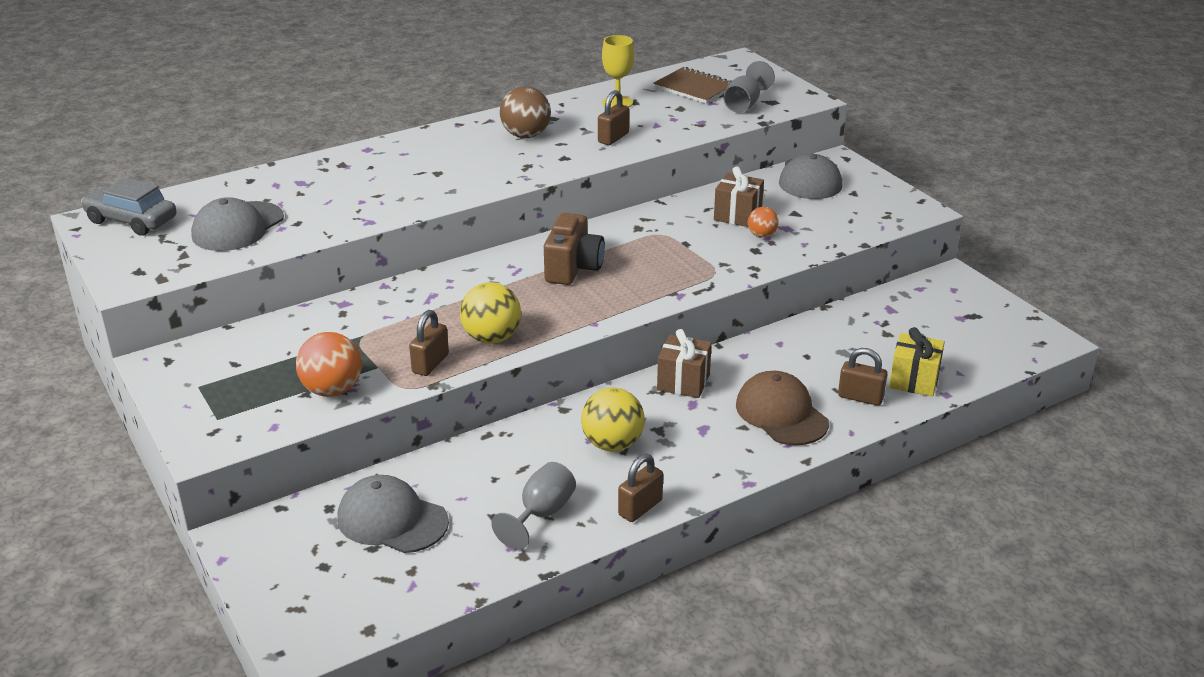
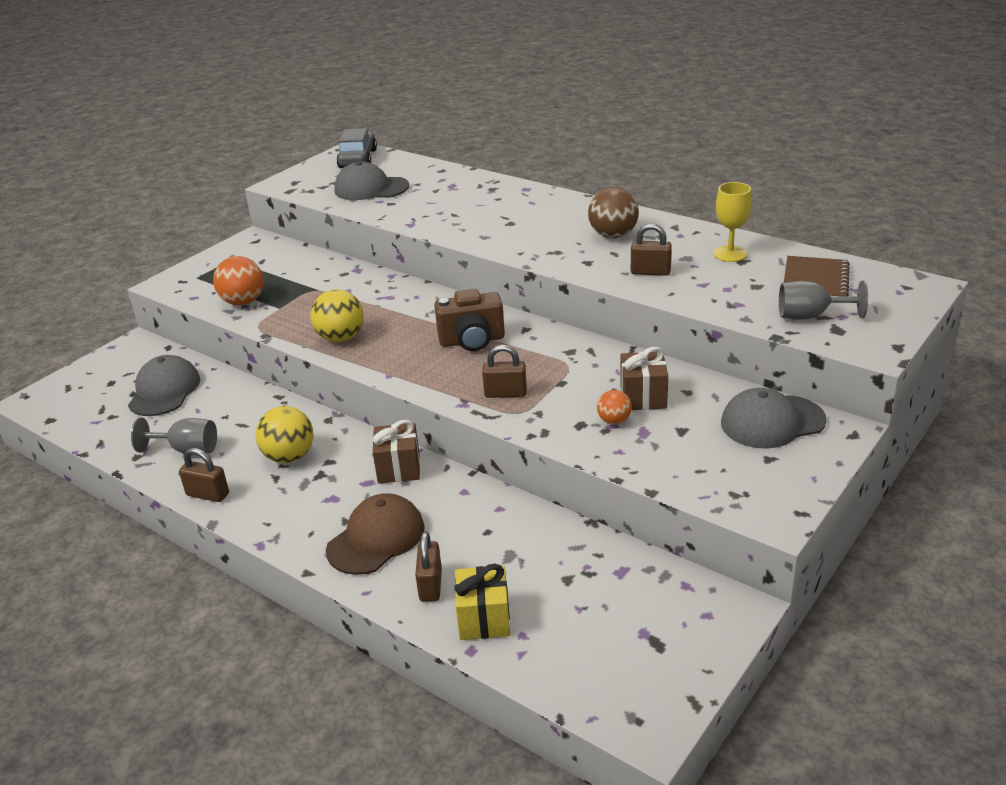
camera: 70 degrees right, 0 degrees up
brown padlock [409,310,449,376] -> brown padlock moved to [482,345,527,398]

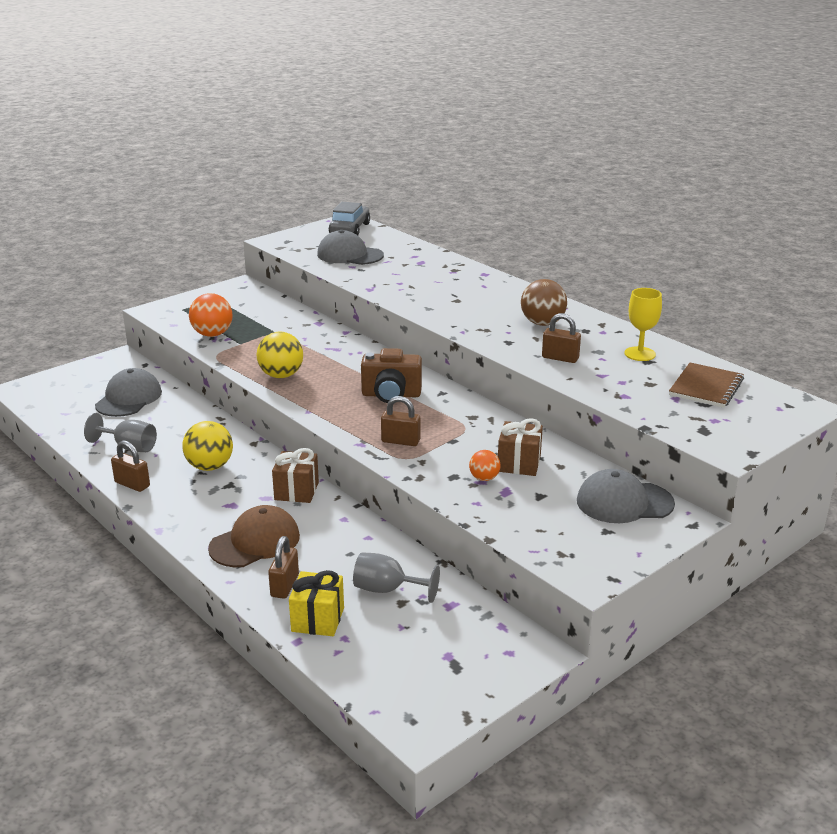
camera: 10 degrees right, 5 degrees down
grey goblet [779,281,868,319] -> grey goblet moved to [353,552,440,603]

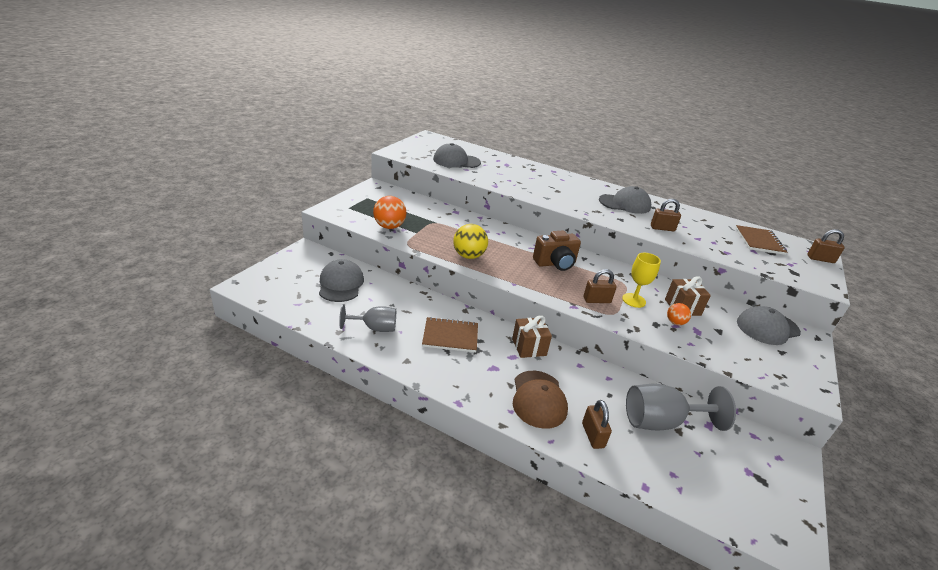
camera: 25 degrees left, 5 degrees up
brown padlock [111,441,150,492] -> brown padlock moved to [807,229,845,263]
yellow ball [182,421,233,471] -> brown notebook [422,317,478,352]
brown cap [208,505,300,567] -> brown cap turned 150 degrees clockwise [513,371,568,429]
yellow gift [289,570,344,636] -> none
grey car [329,202,370,235] -> none
grey goblet [353,552,440,603] -> grey goblet [626,384,736,431], size x1.54
brown ball [521,279,567,326] -> grey cap [599,186,651,214]
yellow goblet [625,288,662,361] -> yellow goblet moved to [622,253,661,308]

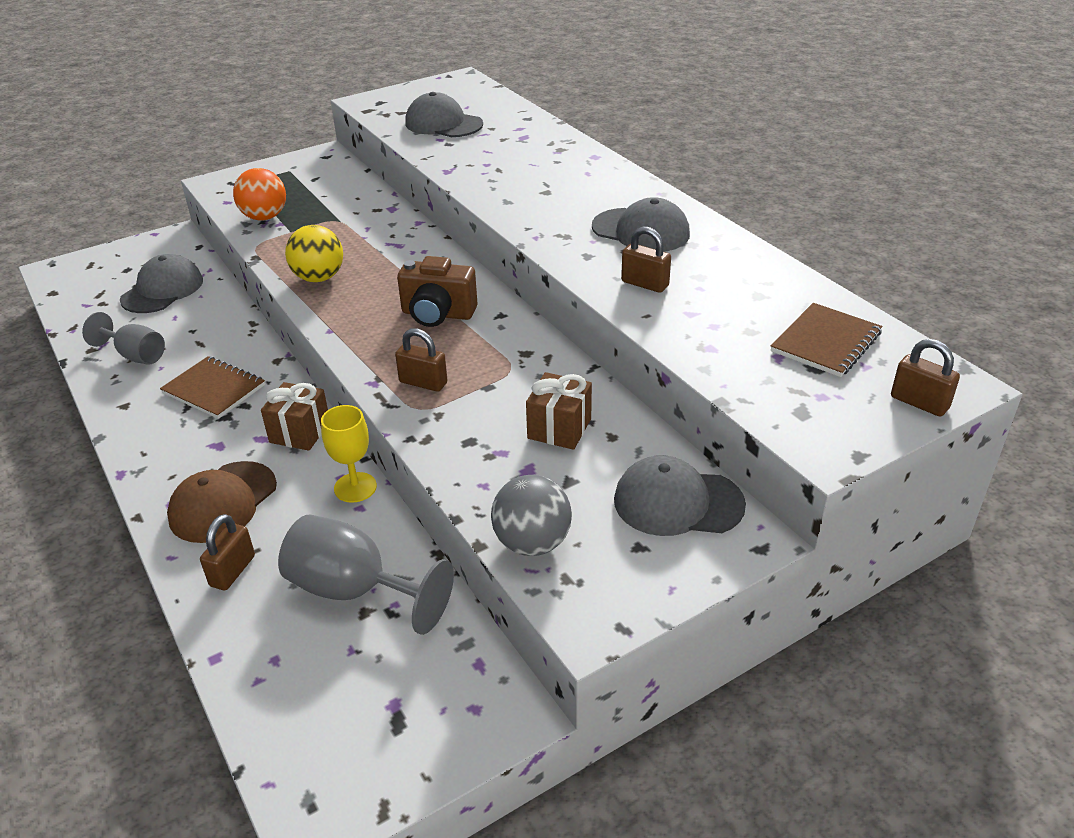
camera: 35 degrees right, 5 degrees up
yellow goblet [622,253,661,308] -> yellow goblet moved to [321,405,377,503]
orange ball [667,303,691,325] -> none
none -> grey ball [491,475,572,556]

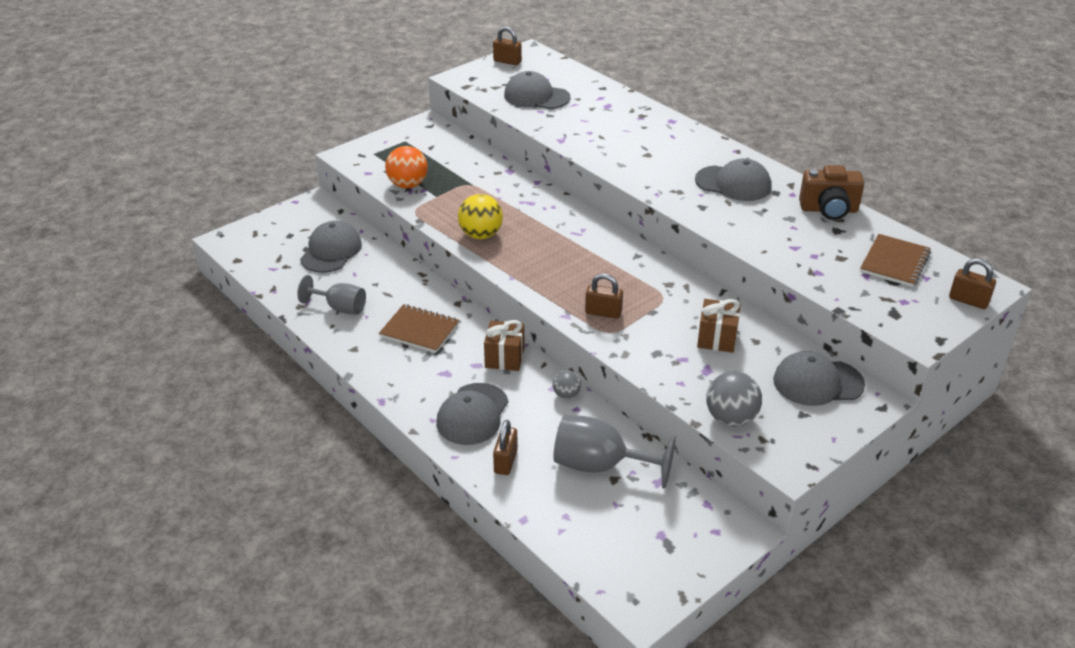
camera: 10 degrees left, 0 degrees up
brown cap [167,461,277,543] -> grey cap [436,383,508,445]
yellow goblet [321,405,377,503] -> grey ball [553,370,581,399]
brown camera [397,256,477,327] -> brown camera moved to [799,165,864,220]
brown padlock [621,227,671,293] -> brown padlock moved to [493,26,522,65]

